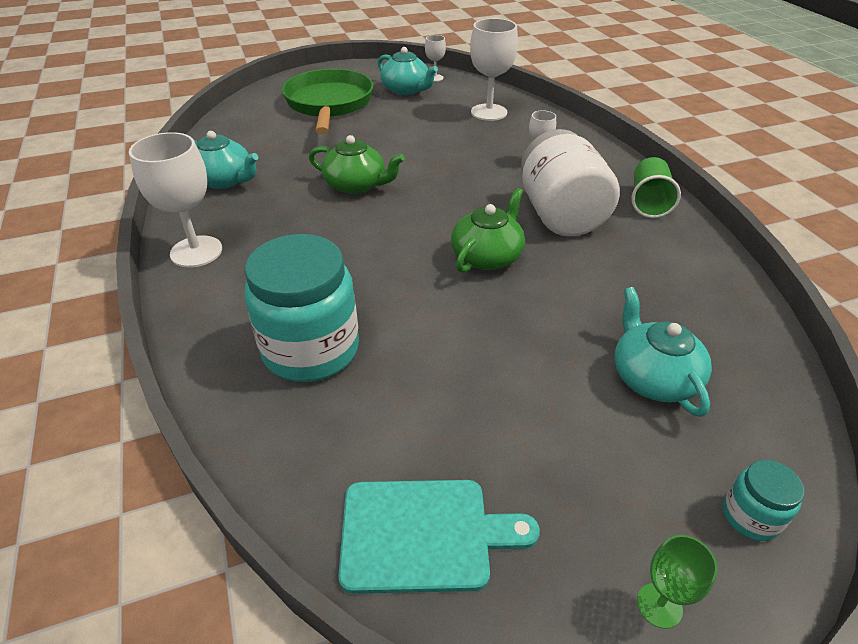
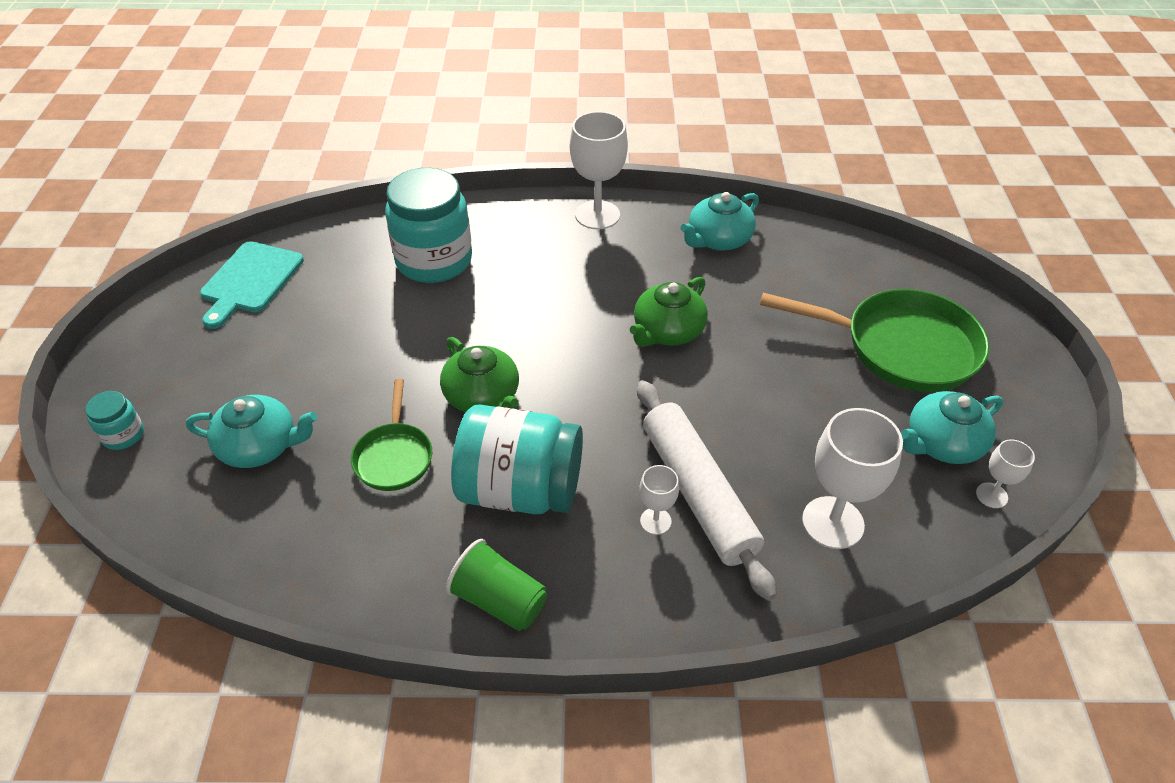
camera: 110 degrees right, 5 degrees up
white jar [521,129,620,237] -> turquoise jar [451,404,583,514]
green goblet [637,535,717,629] -> none
none -> green pan [351,379,432,491]
none -> white rolling pin [637,380,777,601]

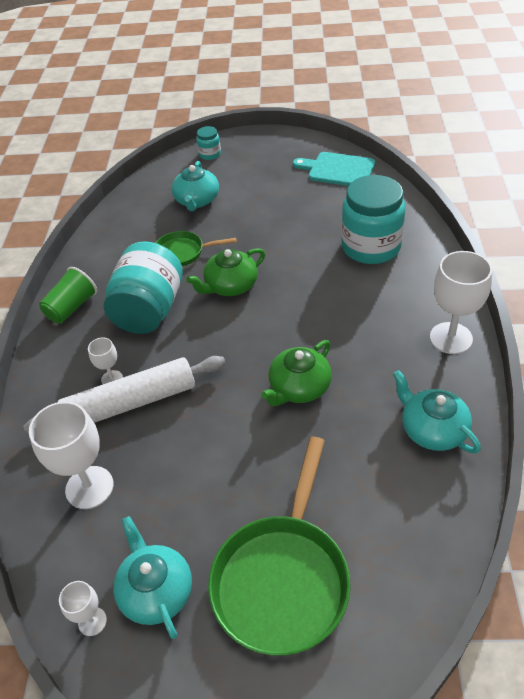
camera: 95 degrees right, 0 degrees up
green teapot [630,277,708,347] -> green teapot turned 90 degrees counterclockwise [261,340,332,406]

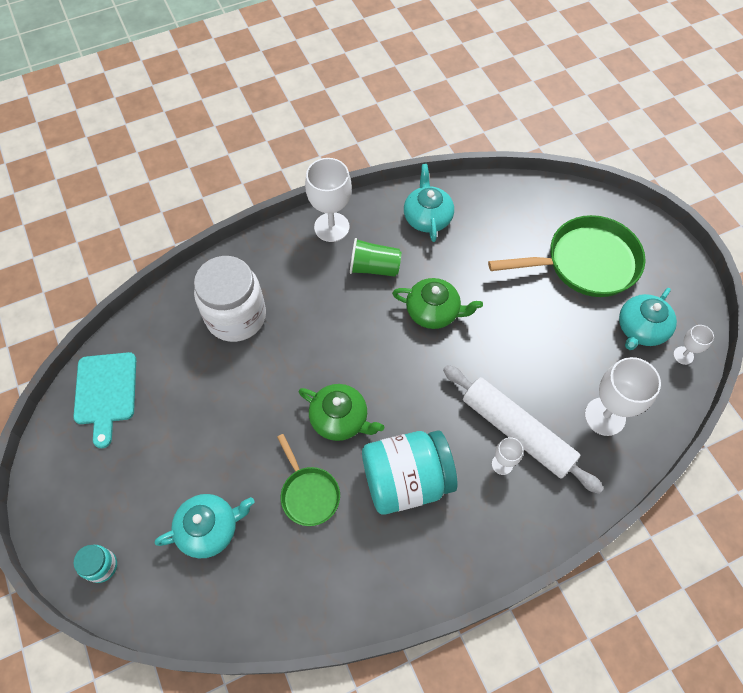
camera: 120 degrees left, 15 degrees up
green cup [39,267,97,323] -> green cup moved to [350,238,402,277]
turquoise jar [341,175,406,264] -> white jar [194,256,266,342]
turquoise teapot [393,370,481,453] -> turquoise teapot turned 150 degrees clockwise [404,164,454,242]

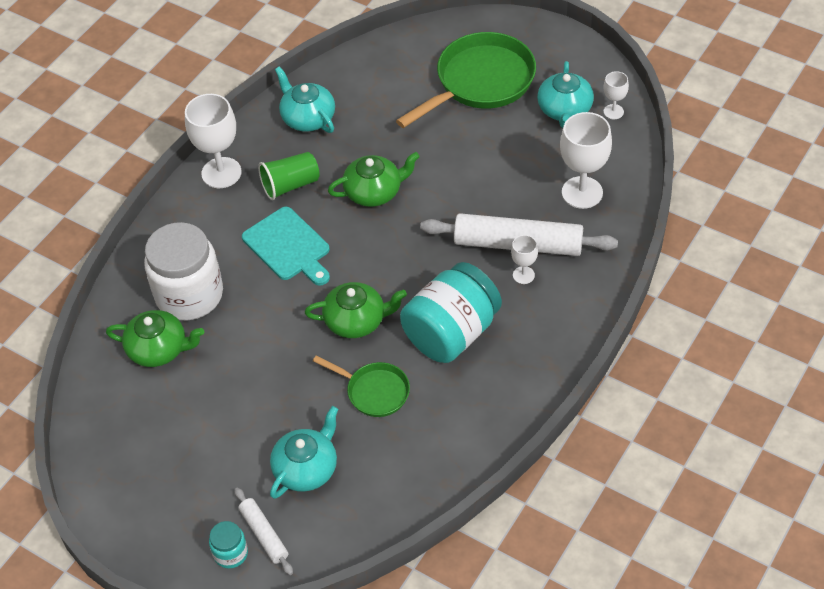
camera: 30 degrees left, 10 degrees down
turquoise cutting board [73,352,136,448] -> turquoise cutting board moved to [242,207,330,286]
none -> green teapot [106,310,204,367]
none -> white rolling pin [235,488,293,575]

